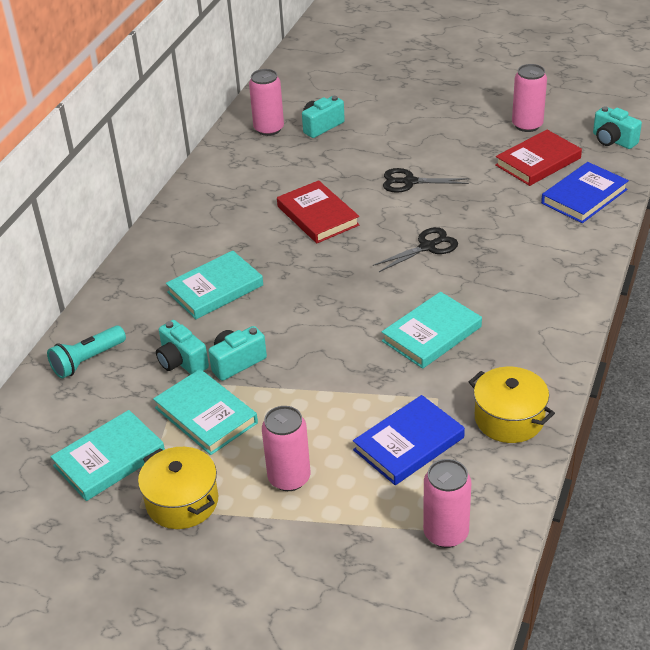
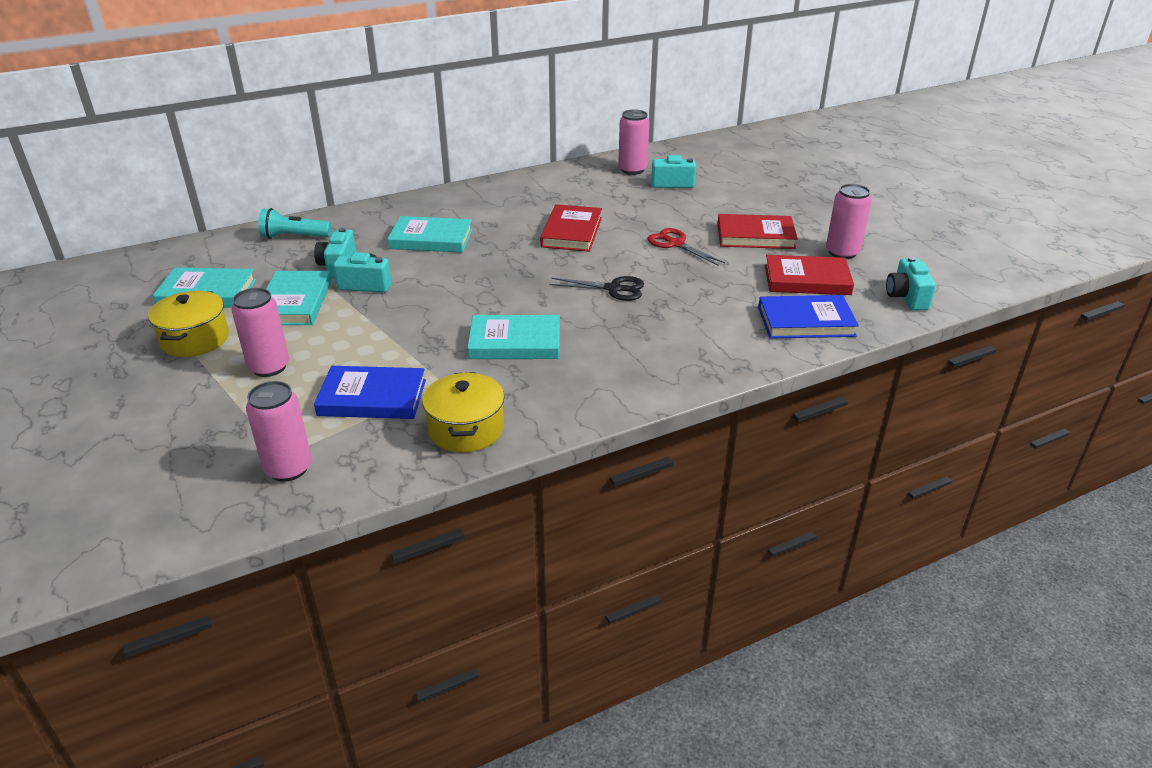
camera: 40 degrees right, 5 degrees down
black scissors [383,168,469,193] -> red scissors [648,228,725,265]
none -> red book [717,214,798,249]

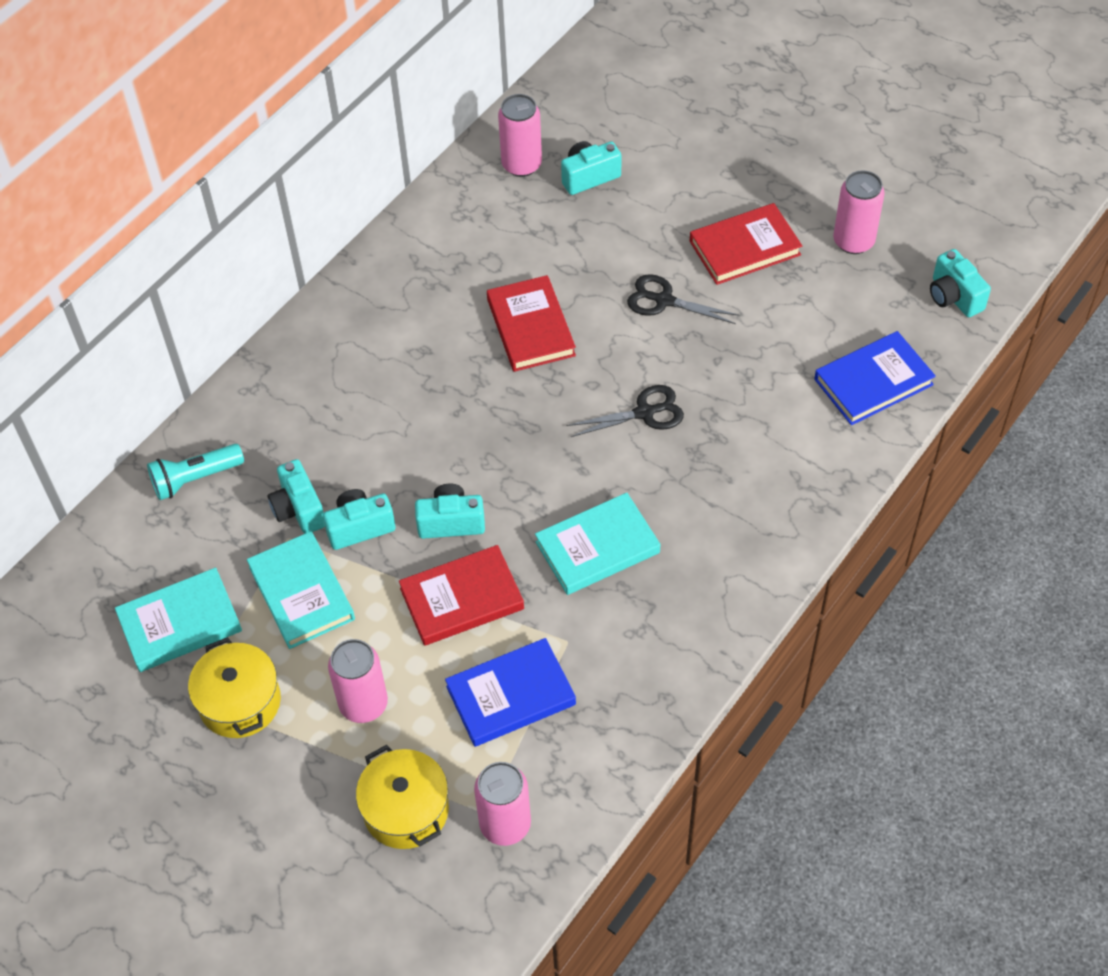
camera: 25 degrees left, 20 degrees up
turquoise book [387,216,472,253] -> none
yellow pot [422,372,505,452] -> yellow pot moved to [356,745,449,849]
red scissors [648,228,725,265] -> black scissors [627,274,739,324]
red book [765,255,854,295] -> red book moved to [399,545,524,646]
none -> turquoise camera [415,484,485,539]

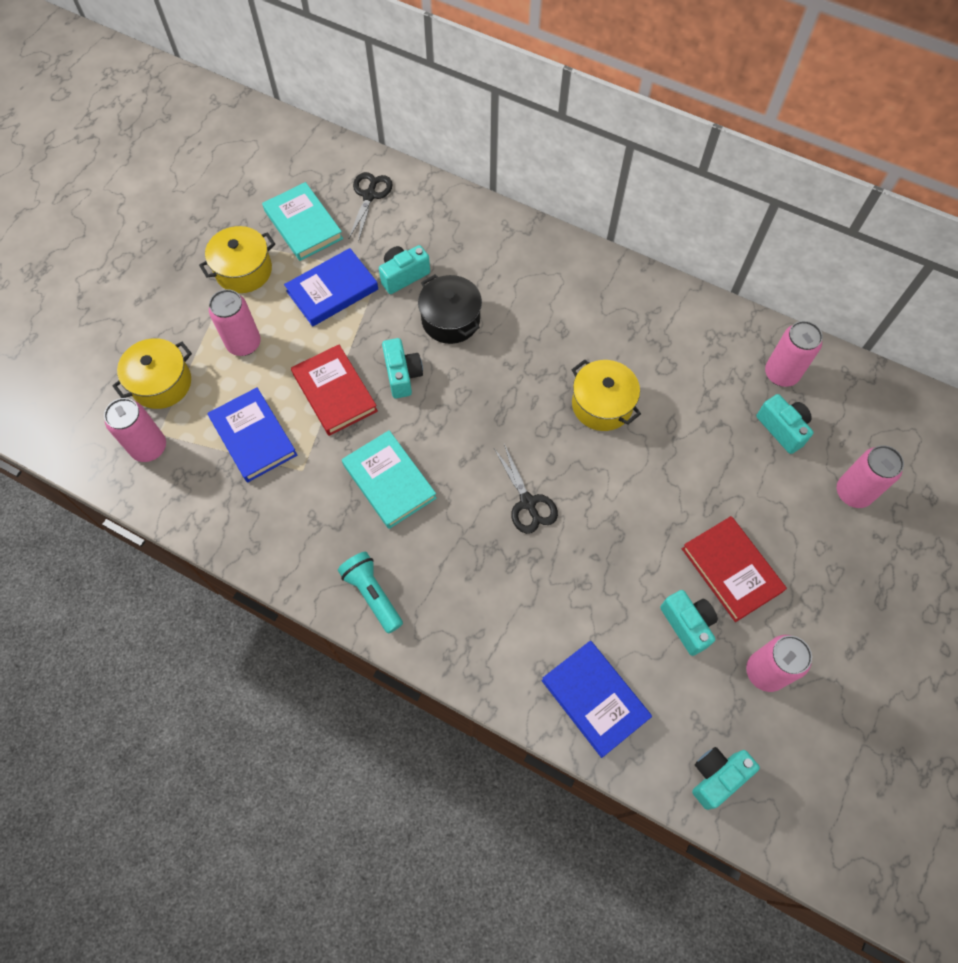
camera: 80 degrees right, 10 degrees up
turquoise flashlight [147,444,244,500] -> turquoise flashlight moved to [338,552,403,634]
turquoise book [247,531,355,649] -> blue book [284,248,378,326]
turquoise camera [323,489,396,550] -> turquoise camera moved to [660,590,718,656]
red book [487,275,576,372] -> yellow pot [571,359,641,431]
black scissors [627,274,739,324] -> black scissors moved to [349,172,393,242]
none -> black pot [418,274,482,344]
none -> pink can [837,445,904,508]

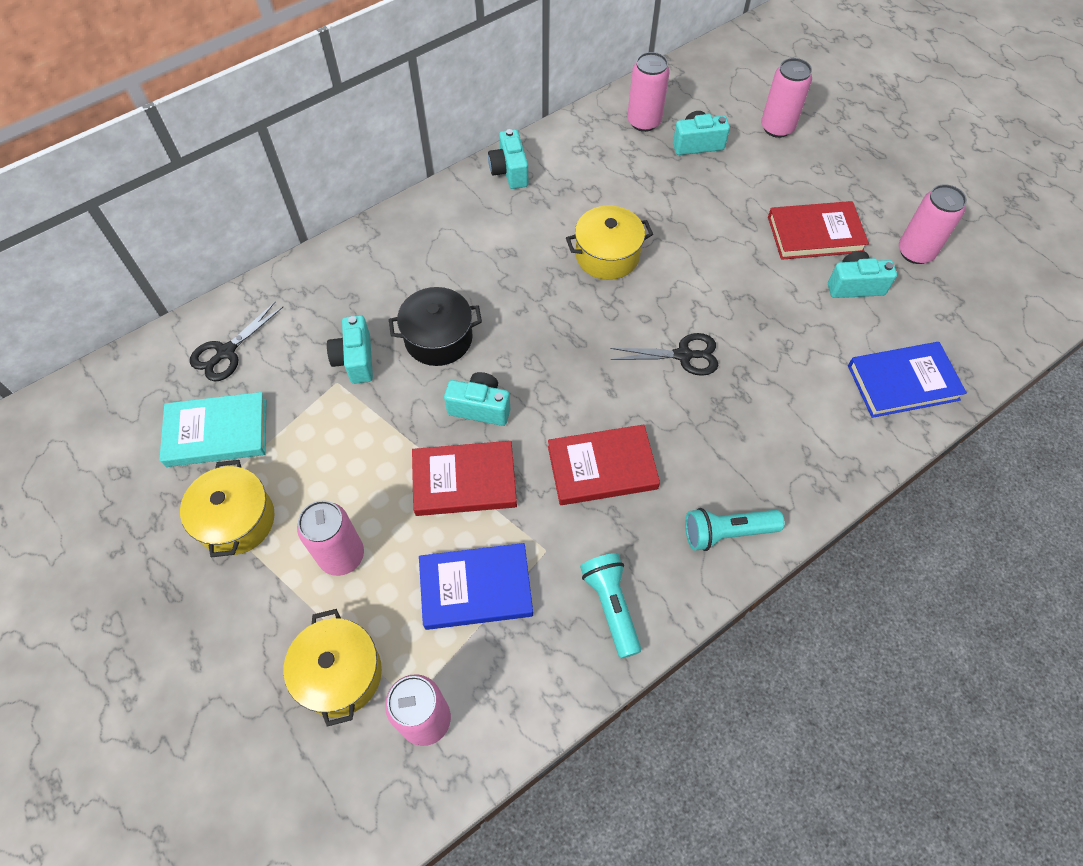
camera: 65 degrees left, 5 degrees down
blue book [284,248,378,326] -> none
turquoise book [342,430,437,529] -> red book [548,424,660,505]
black scissors [349,172,393,242] -> black scissors turned 90 degrees counterclockwise [190,302,283,382]
turquoise camera [692,747,760,810] -> turquoise camera moved to [488,129,528,189]
none -> turquoise flashlight [580,553,641,659]

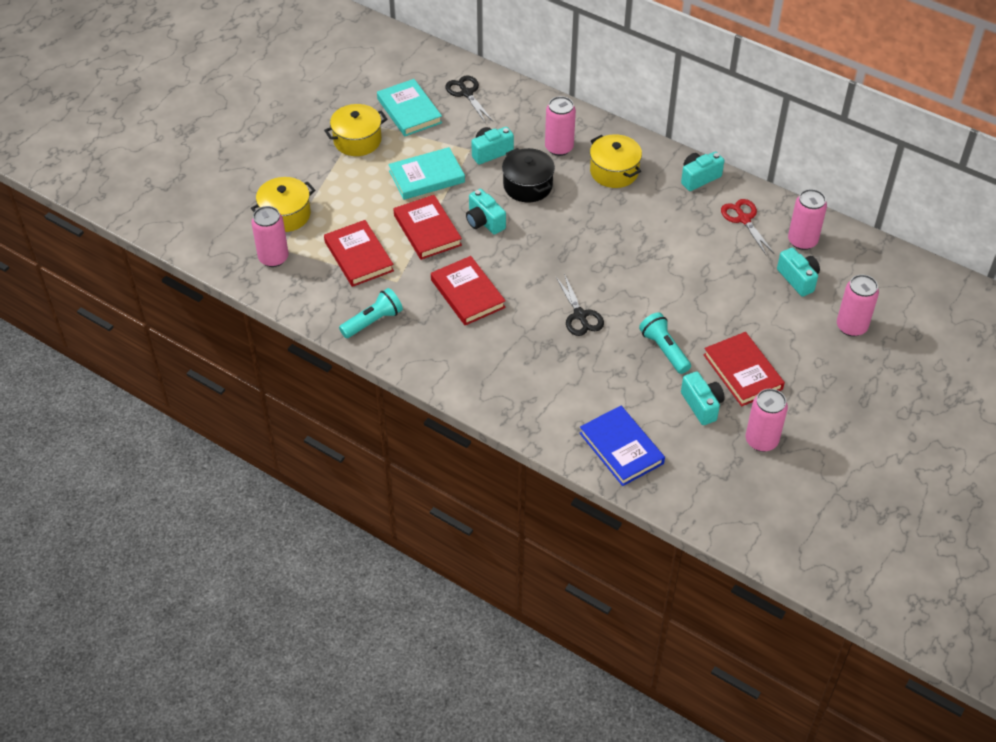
camera: 70 degrees right, 10 degrees down
black scissors [190,302,283,382] -> black scissors turned 45 degrees clockwise [446,75,493,122]
pink can [297,500,364,576] -> pink can moved to [545,96,576,156]
blue book [419,543,533,630] -> red book [324,220,394,287]
turquoise camera [444,372,510,426] -> turquoise camera turned 150 degrees clockwise [466,189,506,235]
yellow pot [566,205,653,280] -> yellow pot moved to [590,134,642,188]
turquoise flashlight [685,508,785,551] -> turquoise flashlight moved to [639,312,691,374]
none -> turquoise book [388,147,465,200]
none -> red scissors [721,199,774,255]

